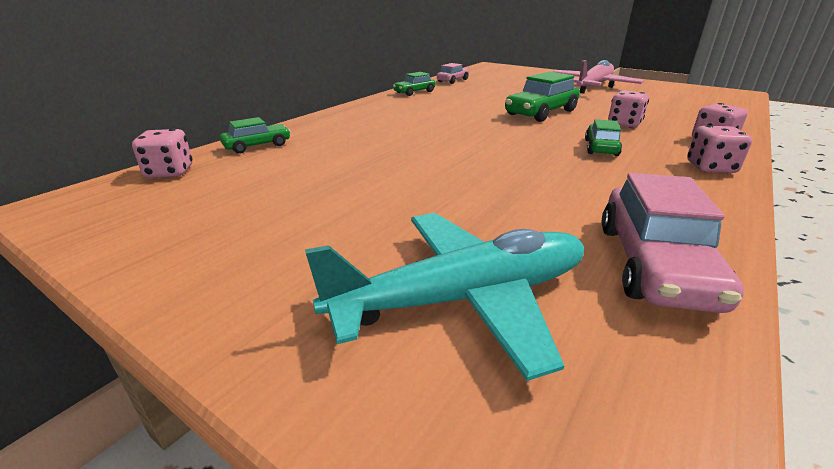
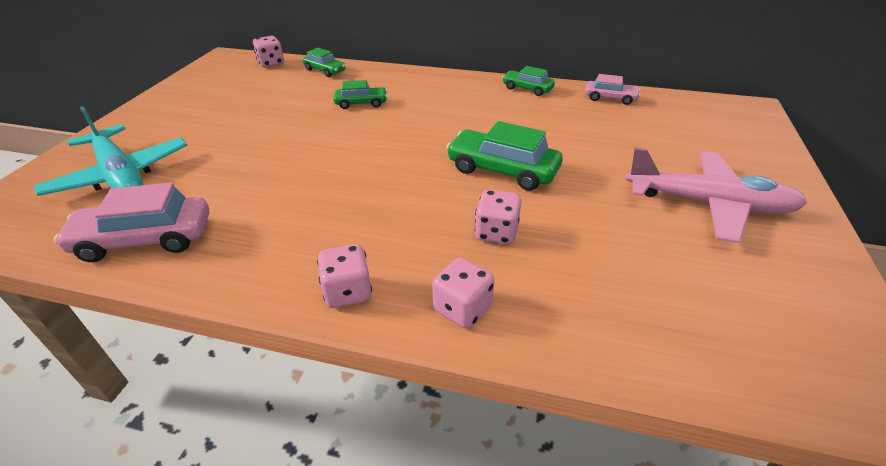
camera: 70 degrees right, 10 degrees up
green car [585,119,622,156] -> green car moved to [334,80,387,109]

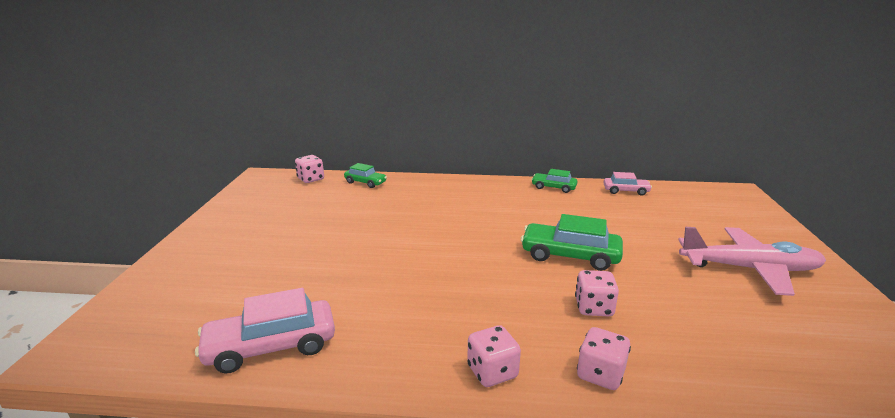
camera: 10 degrees left, 15 degrees down
turquoise plane [34,106,187,196] -> none
green car [334,80,387,109] -> none

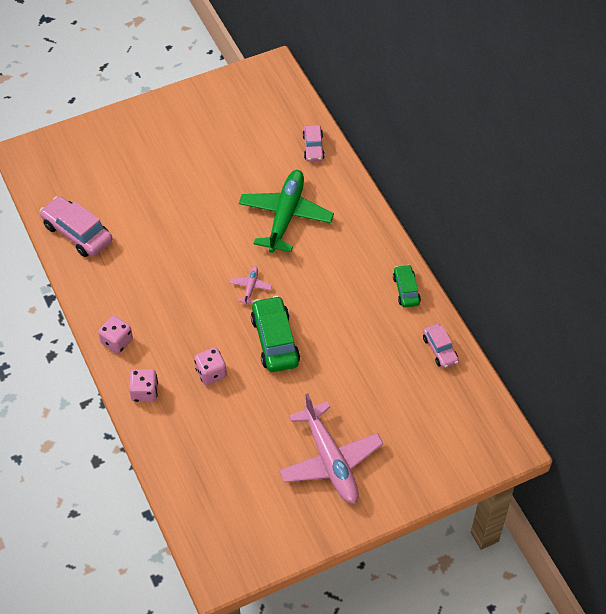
camera: 60 degrees right, 30 degrees up
pink dice [295,155,324,183] -> none
green car [344,163,387,188] -> pink car [303,125,325,161]
none -> pink plane [230,266,272,305]
none -> green plane [239,170,334,253]

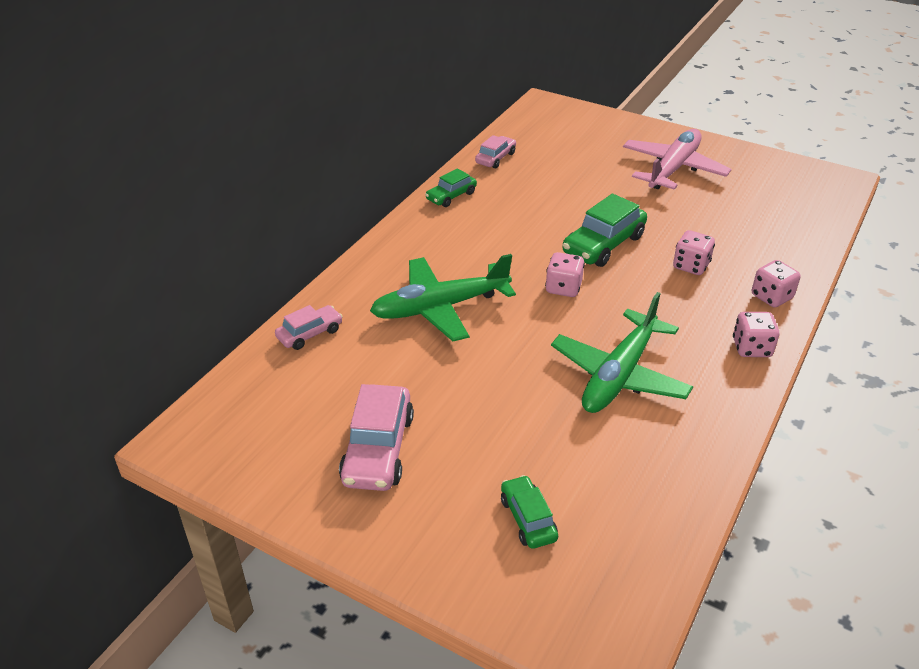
camera: 125 degrees left, 15 degrees down
pink car [40,196,112,257] -> pink car moved to [339,384,414,491]
pink plane [230,266,272,305] -> pink dice [545,252,585,297]
none -> green car [501,475,558,549]
none -> green plane [551,292,693,413]

